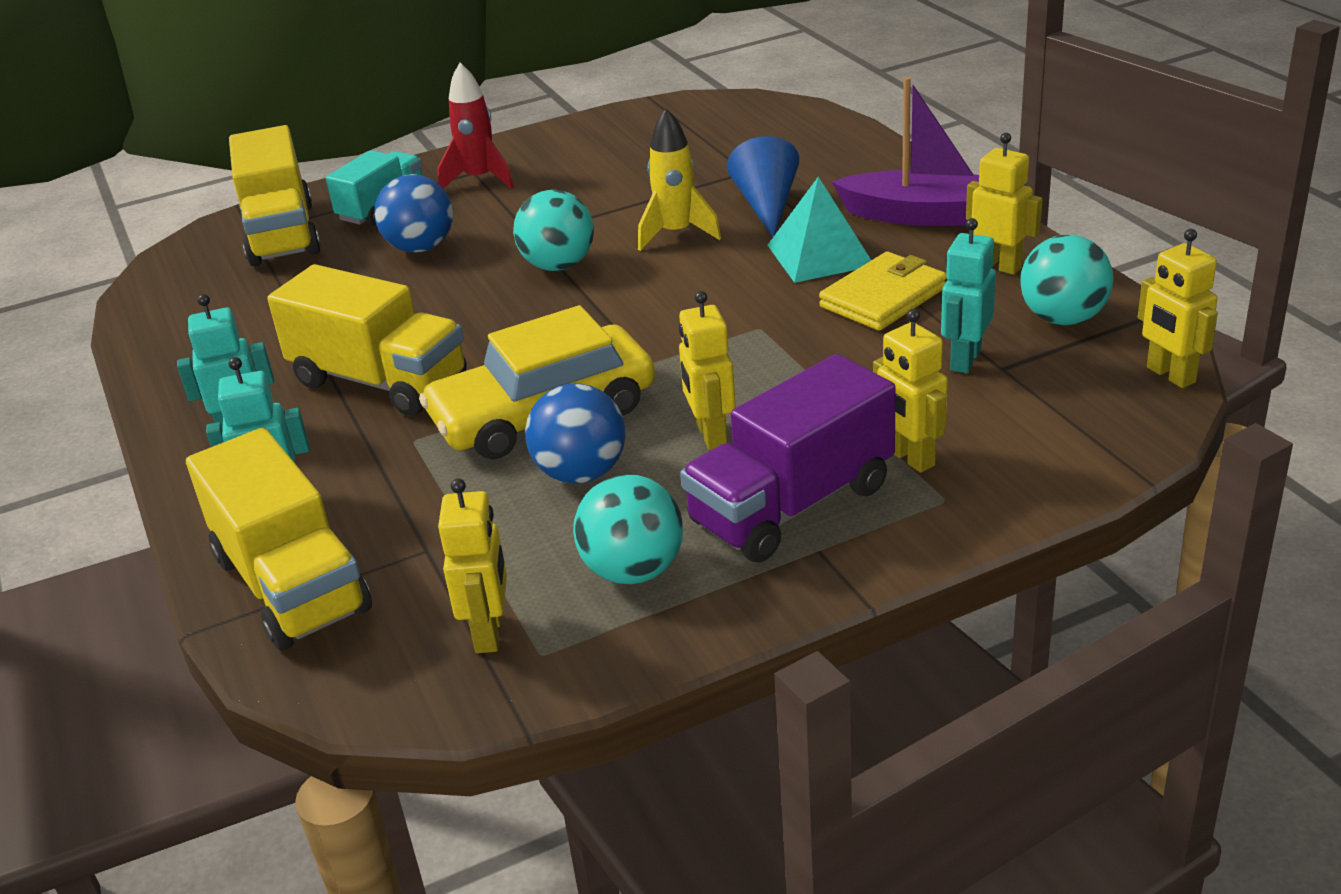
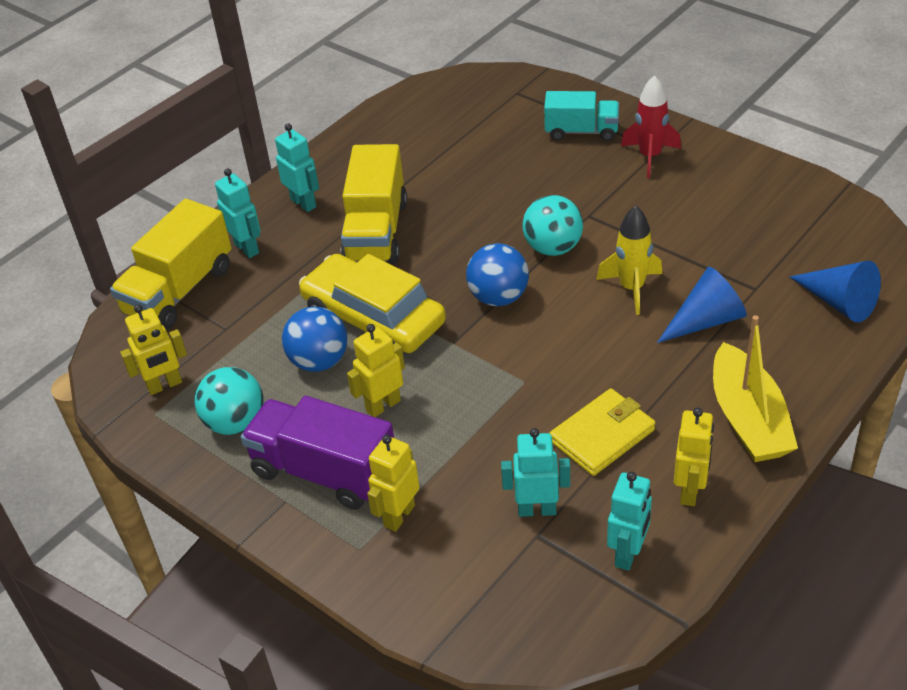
camera: 65 degrees right, 10 degrees up
yellow truck [229,125,321,266] -> none
blue ball [374,174,453,253] -> blue ball moved to [466,243,529,306]
turquoise pyramid [768,177,871,283] -> none
yellow wallet [819,252,947,331] -> yellow wallet turned 60 degrees counterclockwise [550,388,655,476]
purple boat [832,77,979,226] -> yellow boat [713,315,798,462]
turquoise ball [1020,234,1114,325] -> turquoise robot [607,472,652,571]
yellow robot [1138,229,1218,388] -> none
none -> blue cone [790,261,881,323]

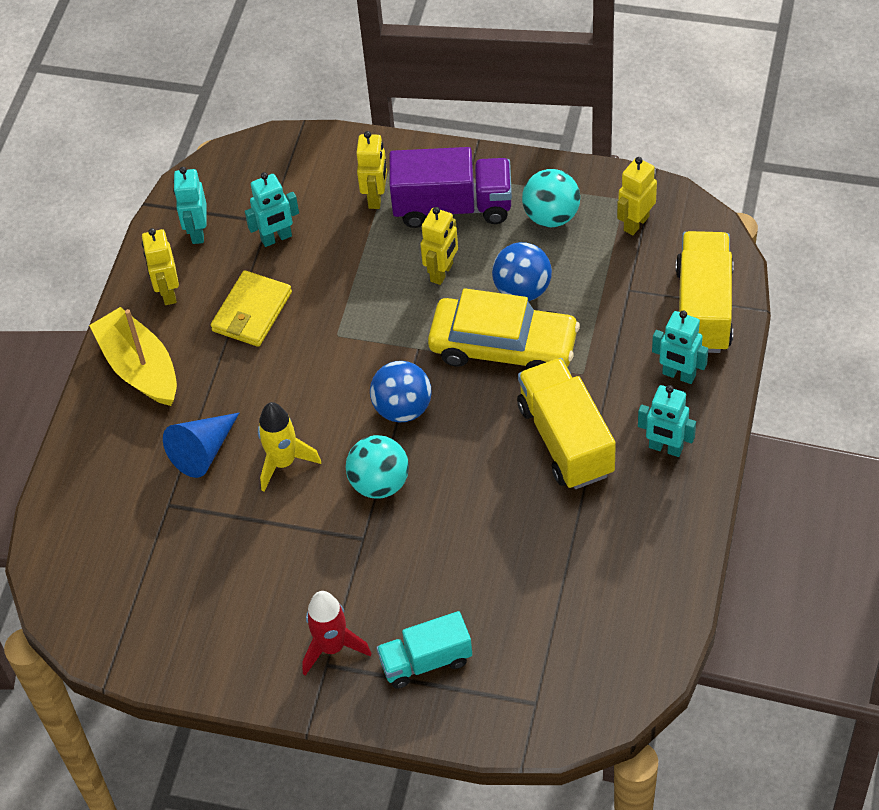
camera: 155 degrees right, 10 degrees up
blue cone [790,261,881,323] -> none

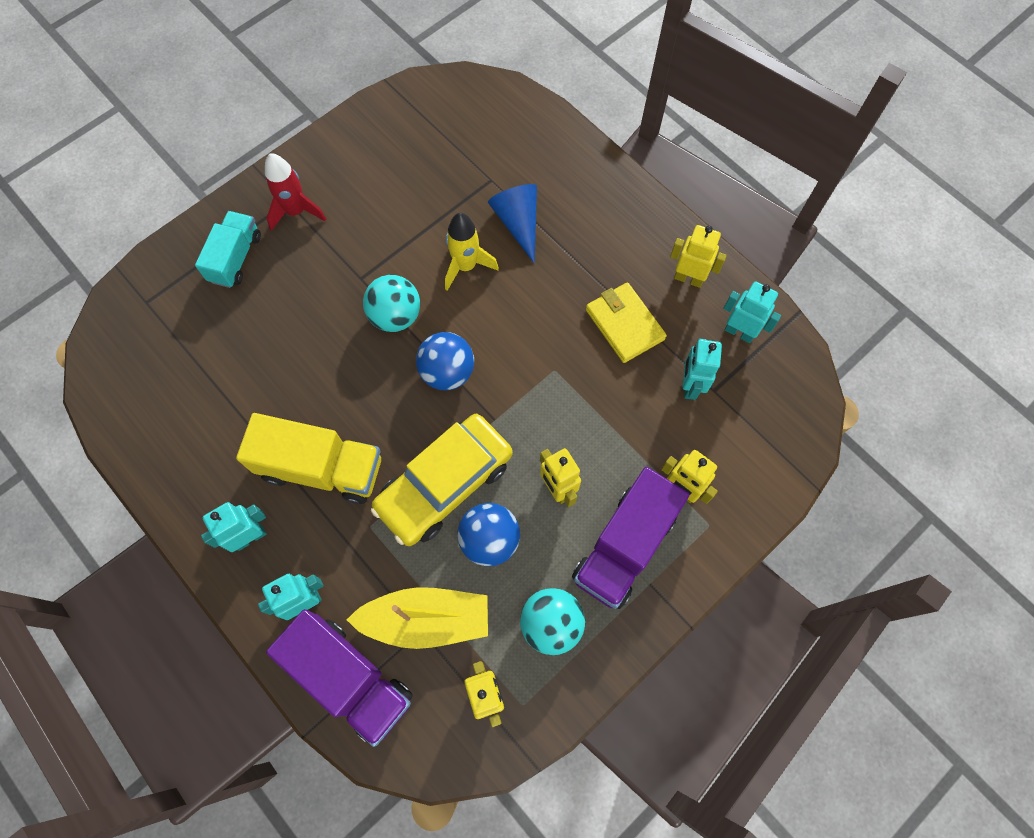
camera: 120 degrees right, 15 degrees up
yellow boat [89,307,177,406] -> yellow boat moved to [347,587,488,649]
yellow truck [675,231,734,353] -> purple truck [266,609,412,747]

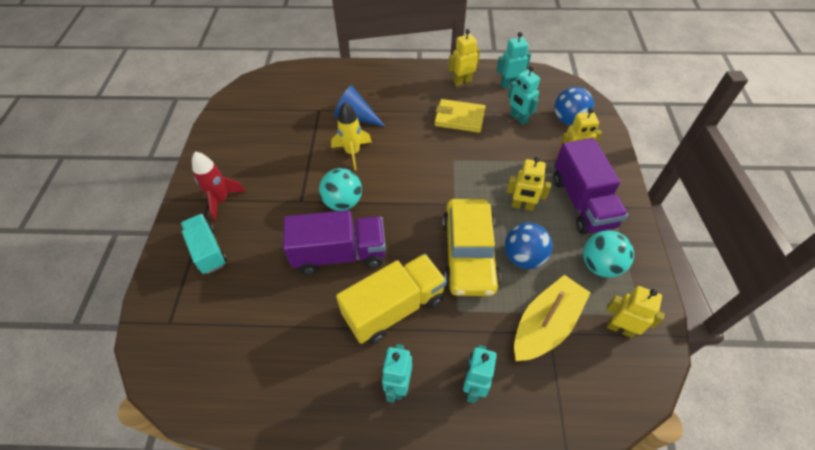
camera: 45 degrees left, 15 degrees down
purple truck [266,609,412,747] -> purple truck moved to [283,210,386,275]
blue ball [416,332,474,390] -> blue ball moved to [554,87,594,125]

